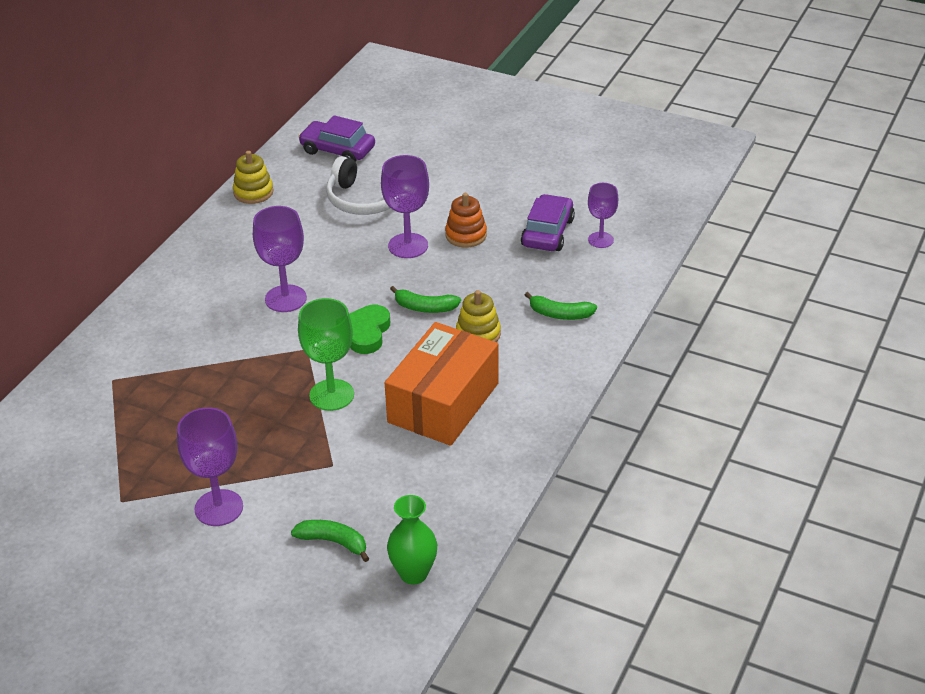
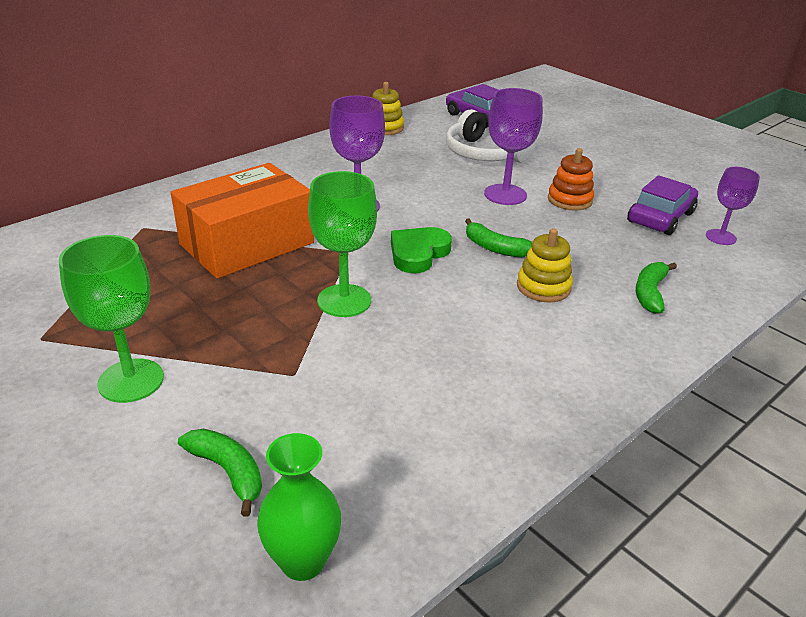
camera: 20 degrees right, 5 degrees down
purple goblet [177,407,243,526] -> green goblet [59,235,164,403]
orange box [385,322,499,446] -> orange box moved to [171,163,314,279]
green banana [525,292,597,320] -> green banana turned 75 degrees clockwise [636,262,677,313]

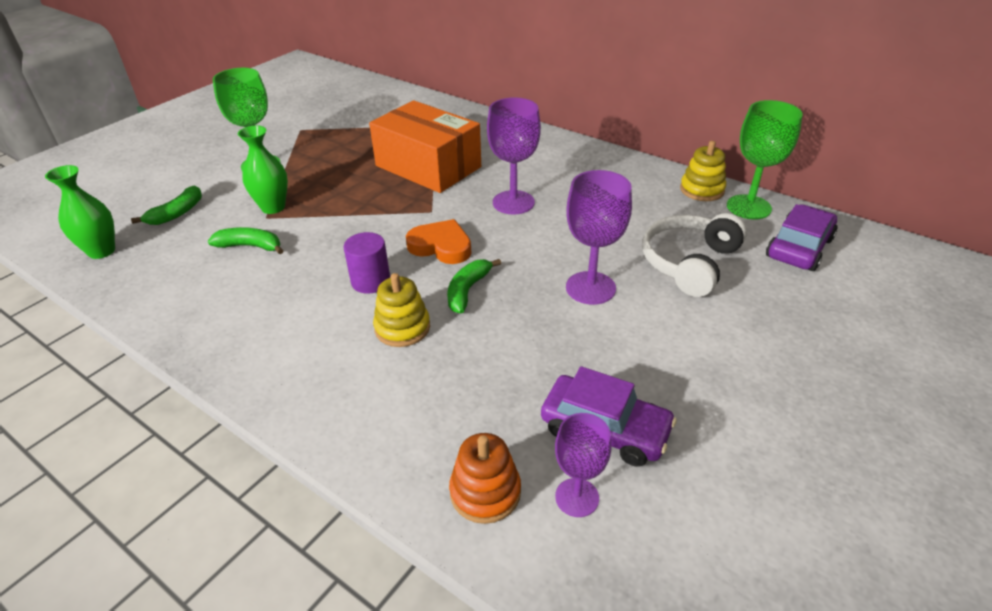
camera: 80 degrees right, 5 degrees up
green goblet [308,171,377,317] -> green goblet moved to [727,100,803,219]
green heart [391,227,452,273] -> orange heart [406,219,471,264]
orange stacking toy [548,148,594,211] -> orange stacking toy moved to [449,433,521,524]
green banana [636,262,677,313] -> green banana moved to [208,227,284,254]
none -> green vase [238,125,288,214]
none -> purple cylinder [343,232,390,294]

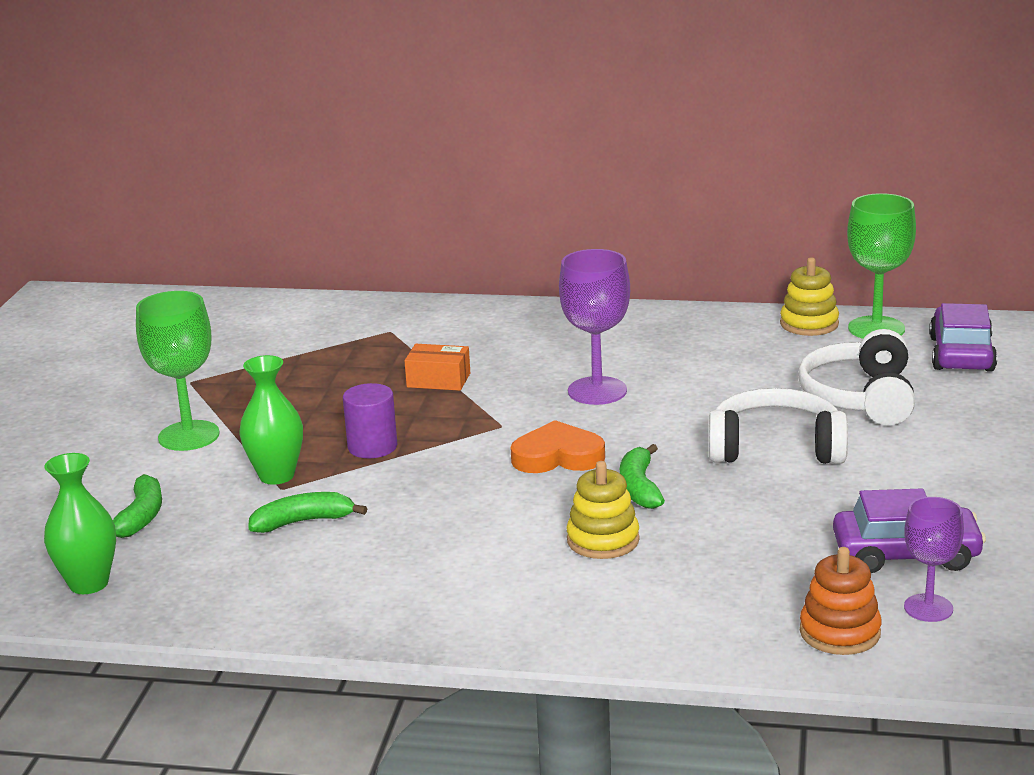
camera: 25 degrees left, 15 degrees down
purple cylinder [343,232,390,294] -> purple cylinder moved to [343,383,397,458]
orange box [369,100,481,193] -> orange box [404,344,470,391], size x0.43
purple goblet [566,170,632,305] -> white headphones [708,388,848,464]

